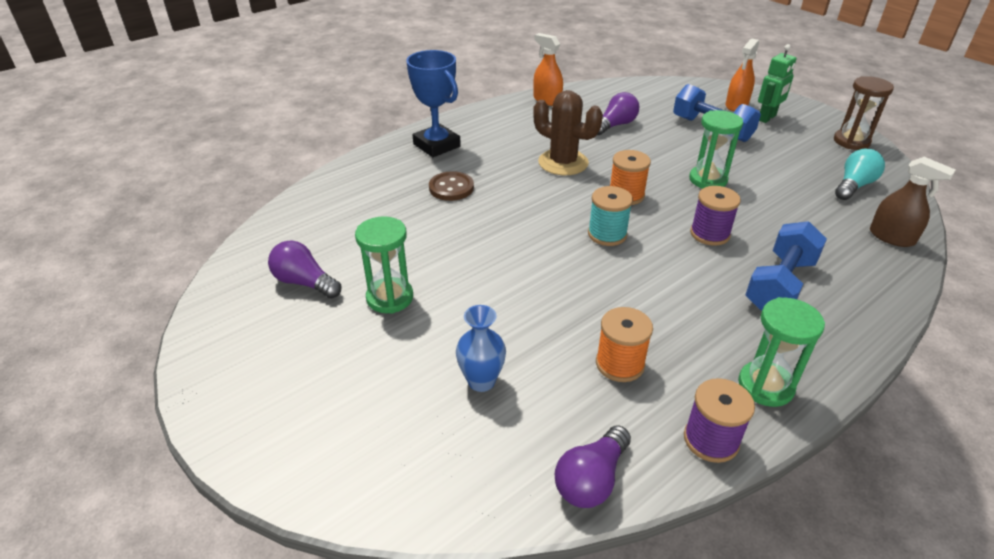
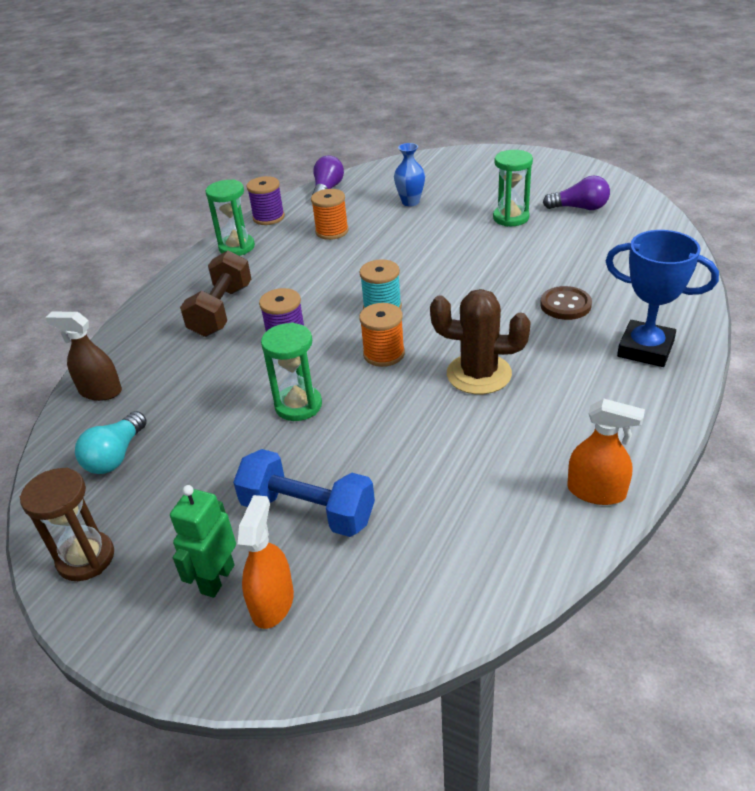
camera: 160 degrees right, 0 degrees up
purple light bulb [597,92,639,135] -> none
blue dumbbell [745,221,827,311] -> brown dumbbell [180,251,251,337]

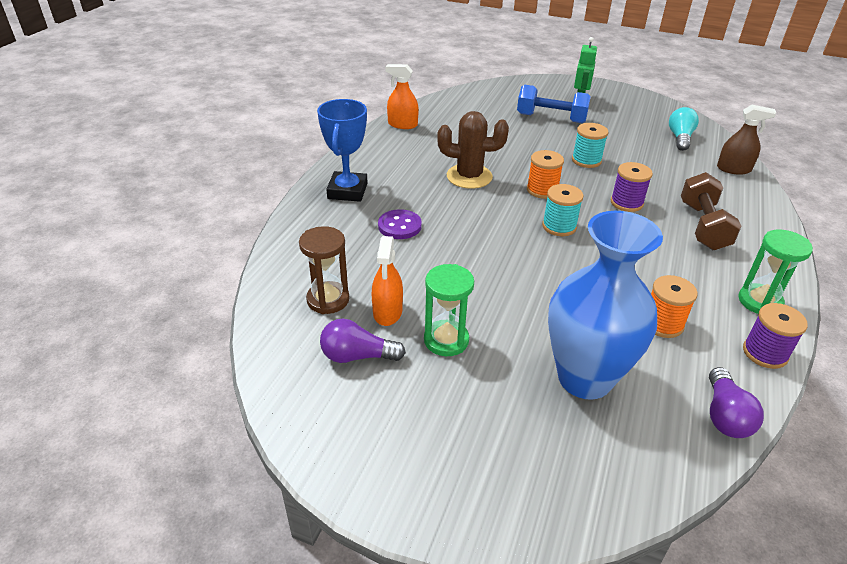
camera: 170 degrees right, 0 degrees up
brown hourglass [20,468,114,581] -> brown hourglass moved to [299,226,349,314]
orange spray bottle [238,495,294,629] -> orange spray bottle moved to [371,236,403,326]
green hourglass [261,322,322,421] -> turquoise spool [572,123,608,168]
blue vase [394,143,425,206] -> blue vase [548,211,663,400], size x2.24
brown button [540,286,592,320] -> purple button [378,209,422,239]
blue trophy [606,230,719,367] -> blue trophy turned 75 degrees clockwise [317,99,368,202]

